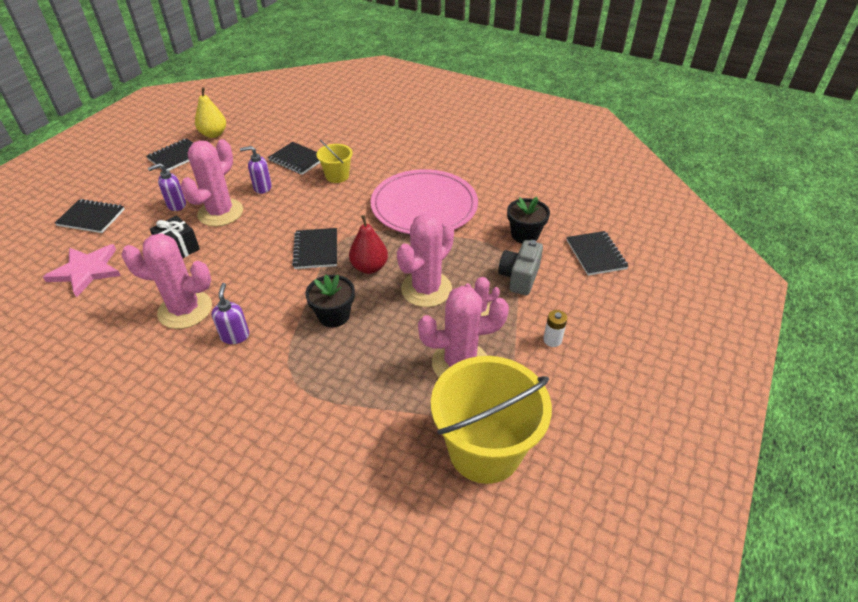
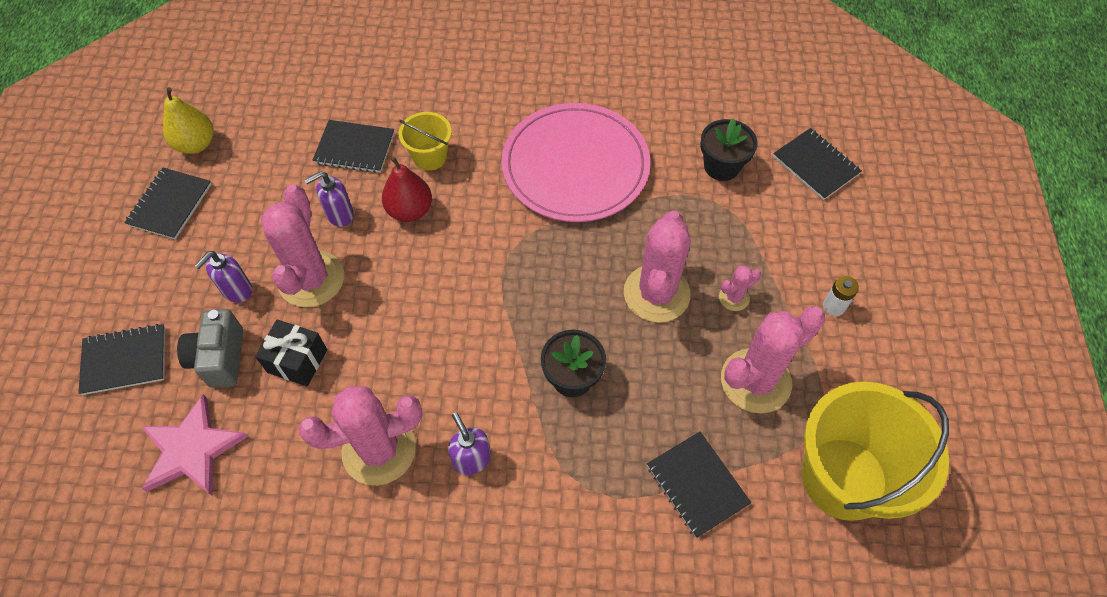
camera: 25 degrees left, 15 degrees up
black notebook [292,228,337,269] -> black notebook moved to [647,432,751,538]
red pear [349,215,388,274] -> red pear moved to [382,157,432,222]
grey camera [498,240,543,295] -> grey camera moved to [177,309,243,388]

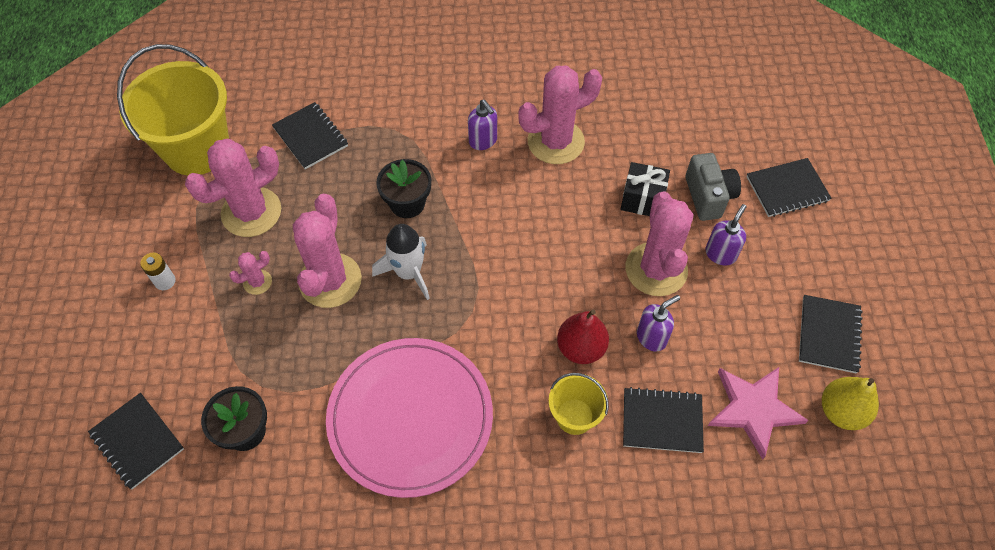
camera: 175 degrees right, 0 degrees up
pink star [141,394,248,496] -> pink star moved to [708,367,809,460]
none -> white rocket [372,224,430,300]

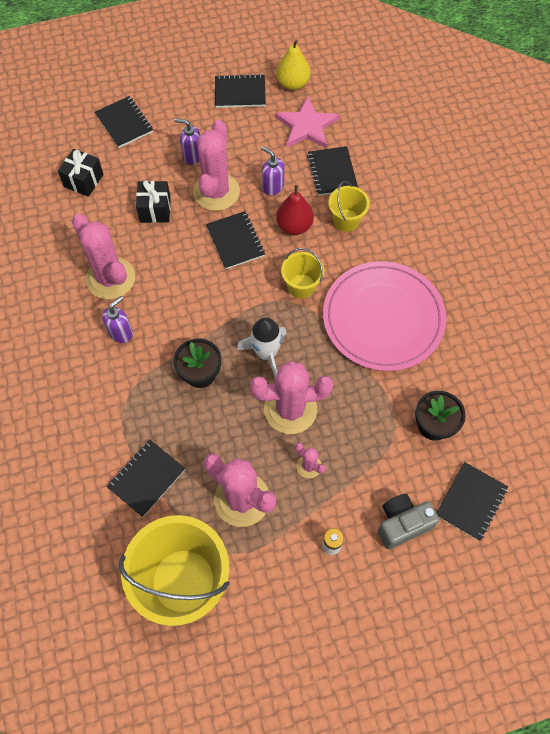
camera: 105 degrees left, 5 degrees up
pink cactus [626,192,693,296] -> pink cactus turned 60 degrees counterclockwise [193,120,240,211]
grey camera [685,153,741,221] -> grey camera moved to [378,494,439,549]
none -> black gift [58,149,104,197]
none -> black notebook [206,211,265,269]
none -> yellow bucket [281,248,324,299]

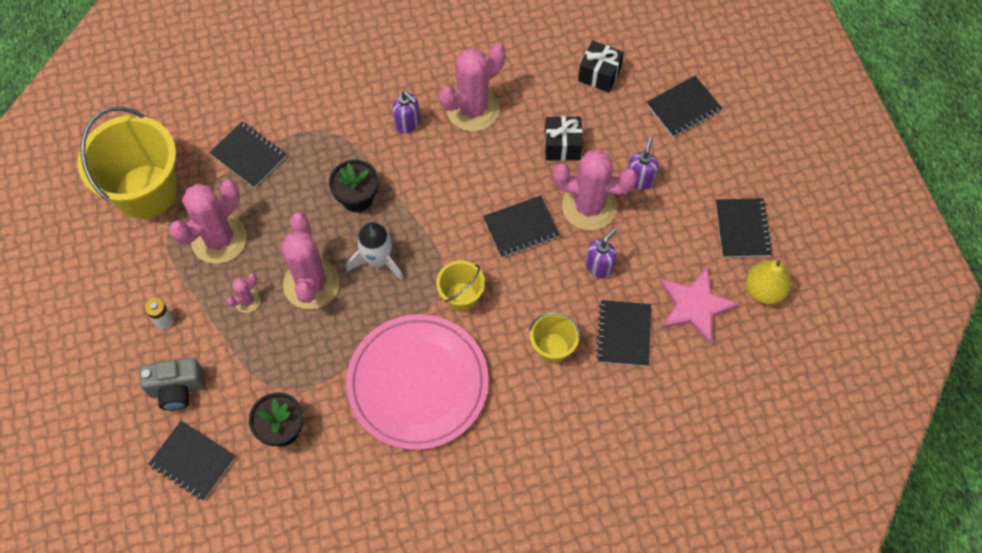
camera: 90 degrees right, 0 degrees up
red pear [276,185,314,235] -> none
black notebook [307,146,358,196] -> black notebook turned 75 degrees counterclockwise [596,300,651,366]
grey camera [378,494,439,549] -> grey camera turned 105 degrees clockwise [139,358,205,411]

